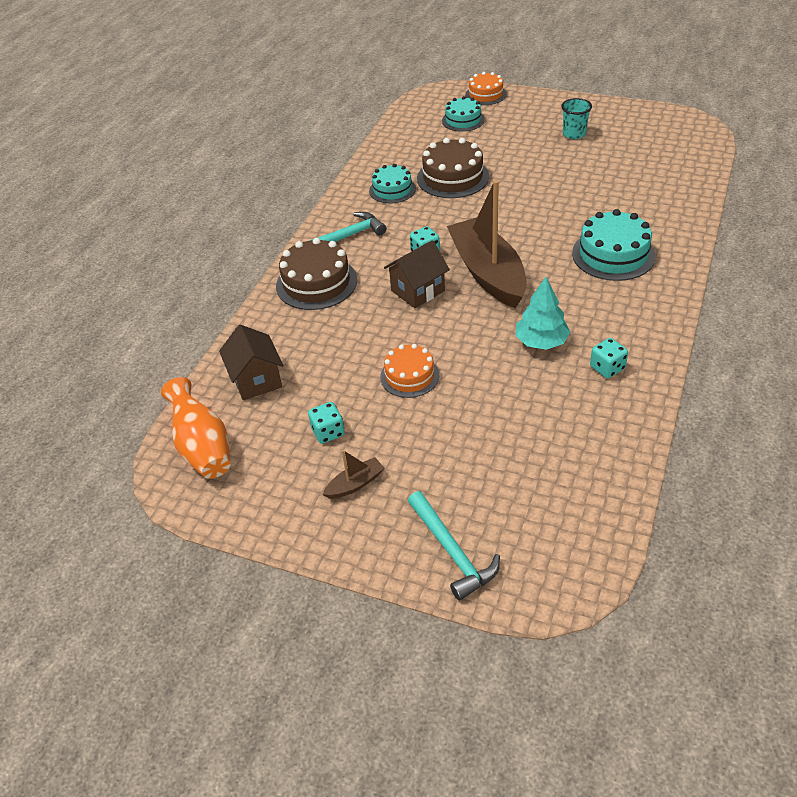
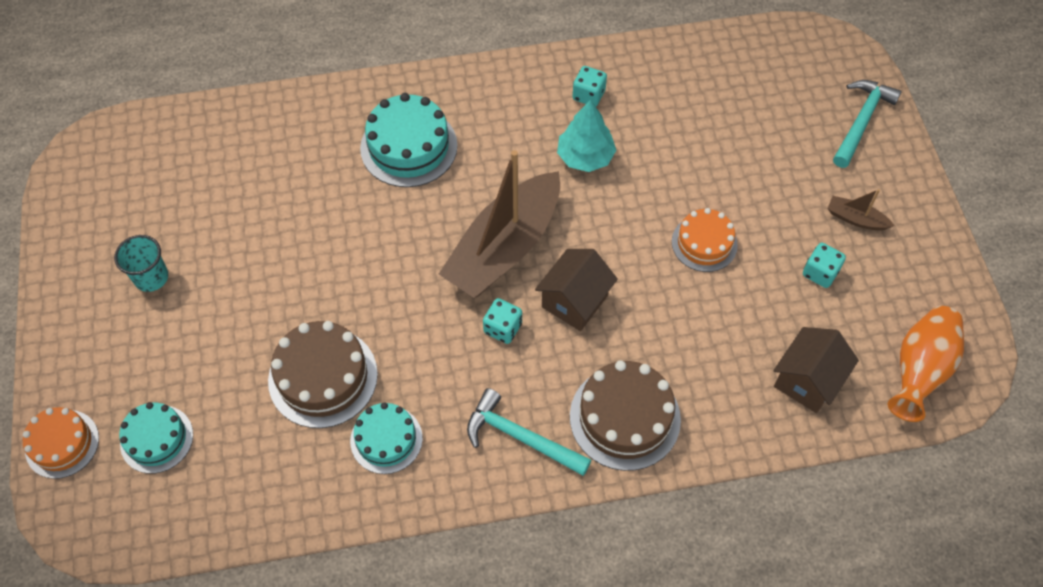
camera: 125 degrees left, 15 degrees up
brown house [384,240,450,308] -> brown house turned 75 degrees counterclockwise [535,249,618,331]

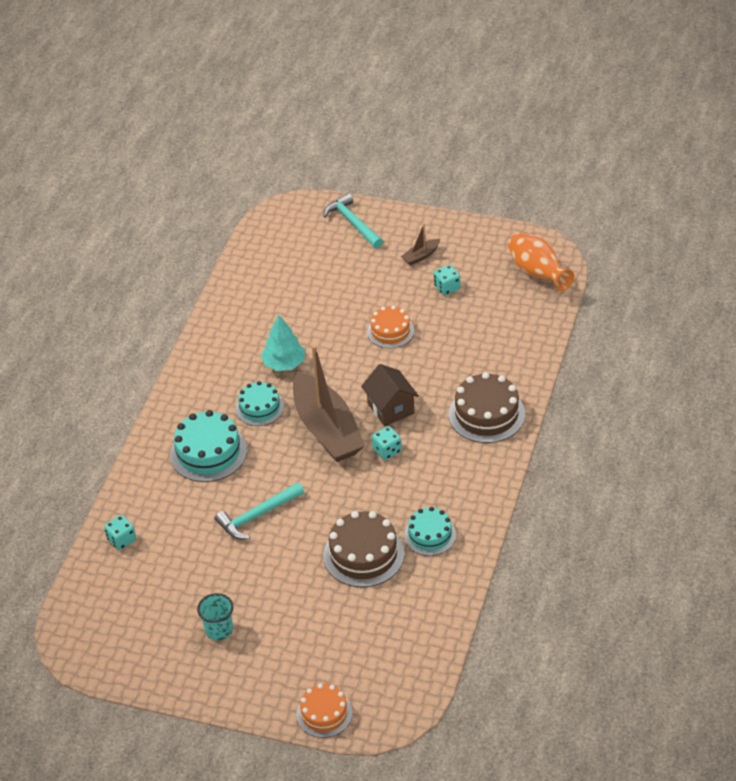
camera: 60 degrees left, 15 degrees down
turquoise cake [119,402,193,474] -> turquoise cake moved to [236,381,284,426]
turquoise hammer [467,388,591,476] -> turquoise hammer moved to [215,482,304,539]
turquoise dice [572,66,607,107] -> turquoise dice moved to [104,515,136,550]
brown house [773,327,859,413] -> none

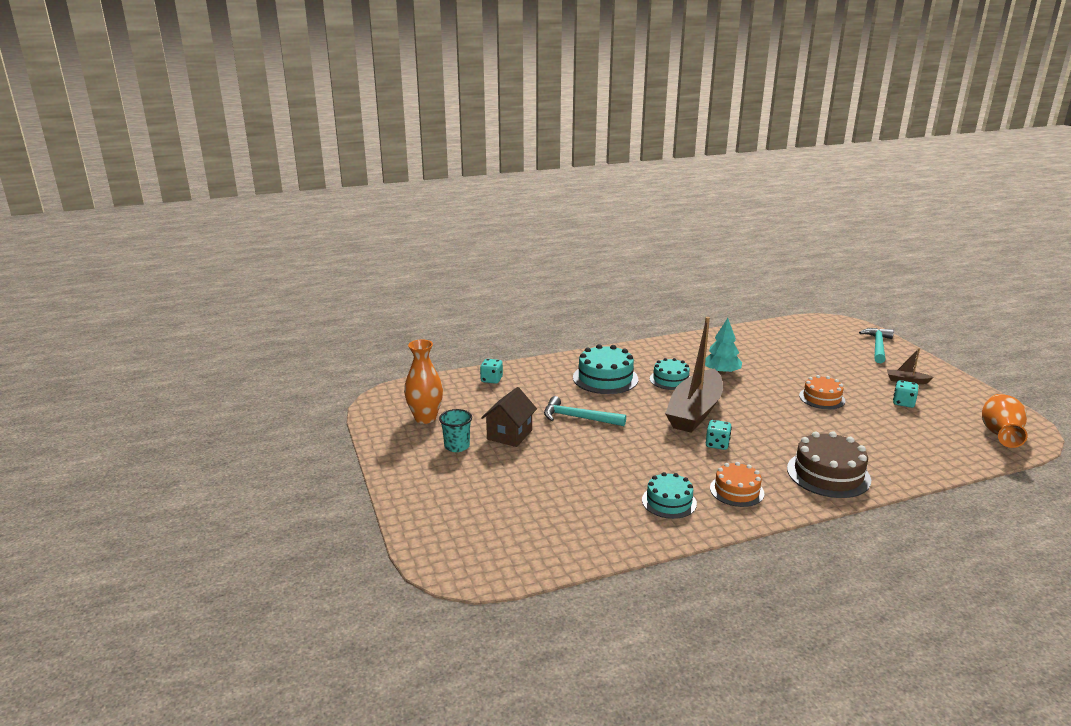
camera: 50 degrees right, 20 degrees down
orange cake [296,683,352,738] -> orange cake moved to [710,462,764,507]
brown cake [323,511,405,587] -> none
brown house [361,364,419,426] -> brown house moved to [481,387,537,447]
none -> orange vase [404,339,443,424]

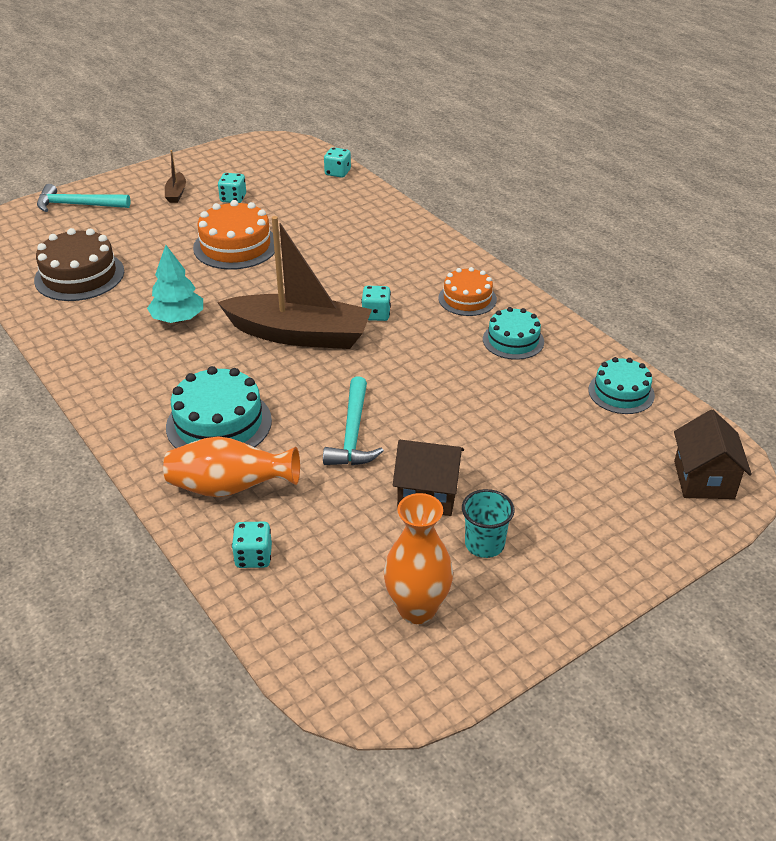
camera: 105 degrees left, 15 degrees up
turquoise cake [650,358,690,390] -> turquoise cake moved to [588,357,655,414]
brown cake [787,431,871,498] -> brown cake moved to [34,228,124,301]
orange cake [799,375,845,409] -> orange cake [193,200,275,270], size x1.55
orange vase [982,394,1027,448] -> orange vase moved to [163,436,300,497]
none -> turquoise dice [324,147,351,178]
none -> brown house [674,410,752,499]

